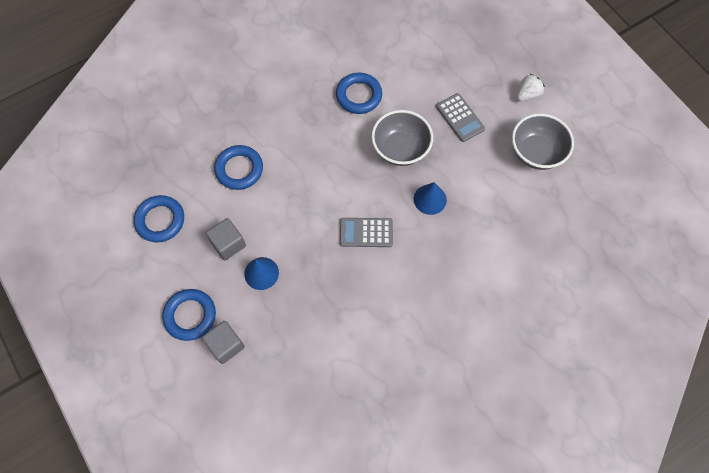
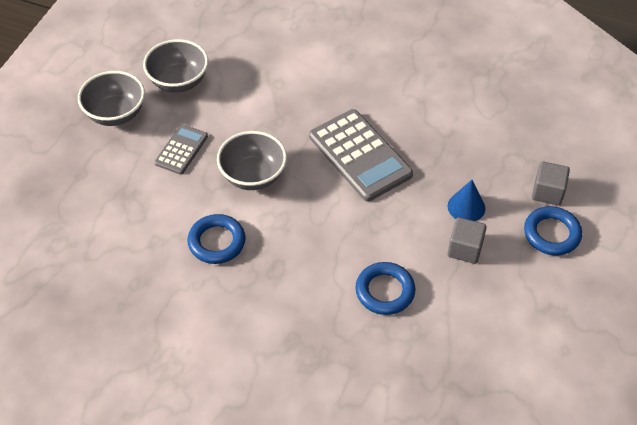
camera: 125 degrees left, 15 degrees down
blue ring [134,195,184,242] -> none
grey calculator [340,218,393,247] -> grey calculator [309,109,413,201], size x1.82
blue cone [414,182,447,215] -> none
white strawberry [517,74,545,102] -> grey bowl [78,71,145,126]

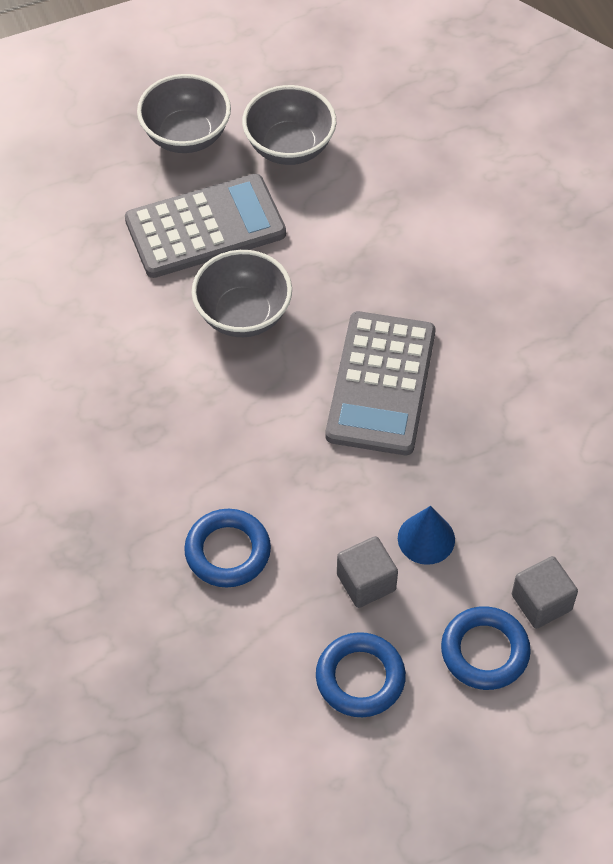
camera: 45 degrees right, 5 degrees up
grey calculator [154,124,208,175] -> grey calculator [125,174,286,278], size x1.82
blue ring [187,214,246,264] -> blue ring moved to [316,632,406,717]

